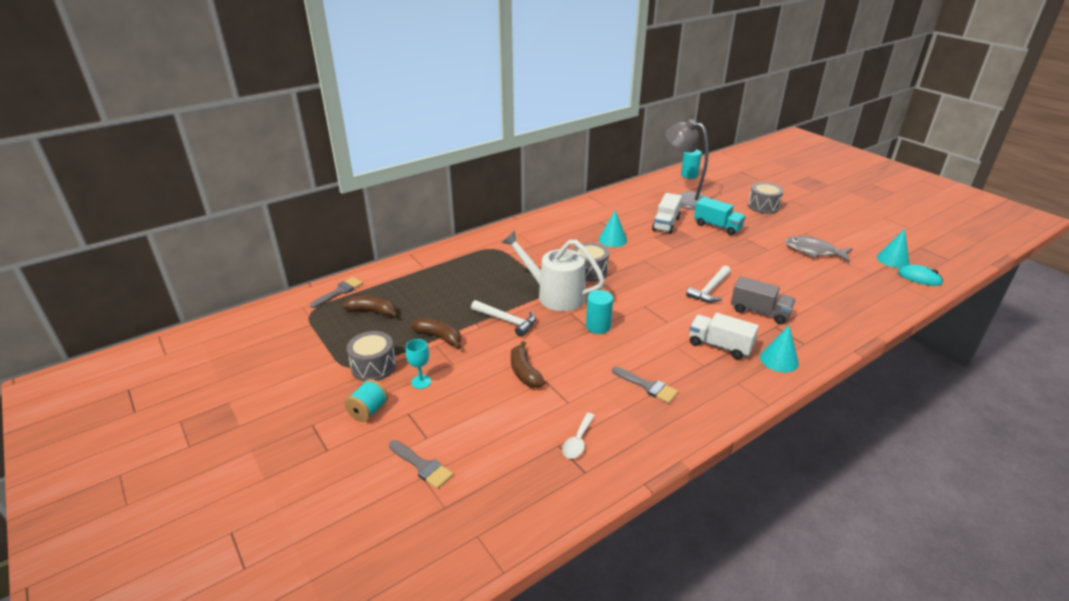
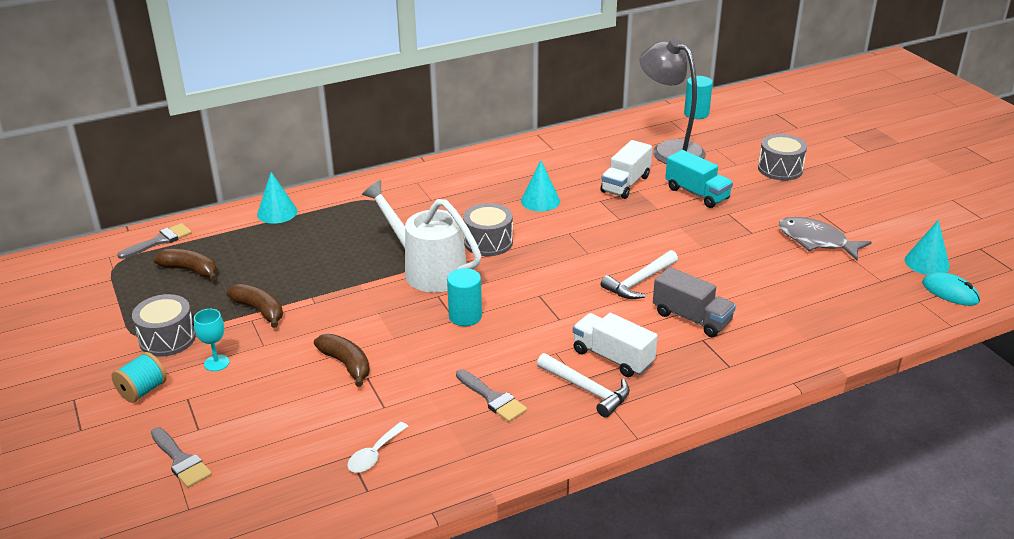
camera: 10 degrees right, 0 degrees up
white hammer [471,300,536,337] -> white hammer moved to [537,353,630,417]
brown banana [511,341,545,388] -> brown banana turned 150 degrees clockwise [314,334,370,387]
turquoise cone [760,326,799,372] -> turquoise cone moved to [257,172,297,224]

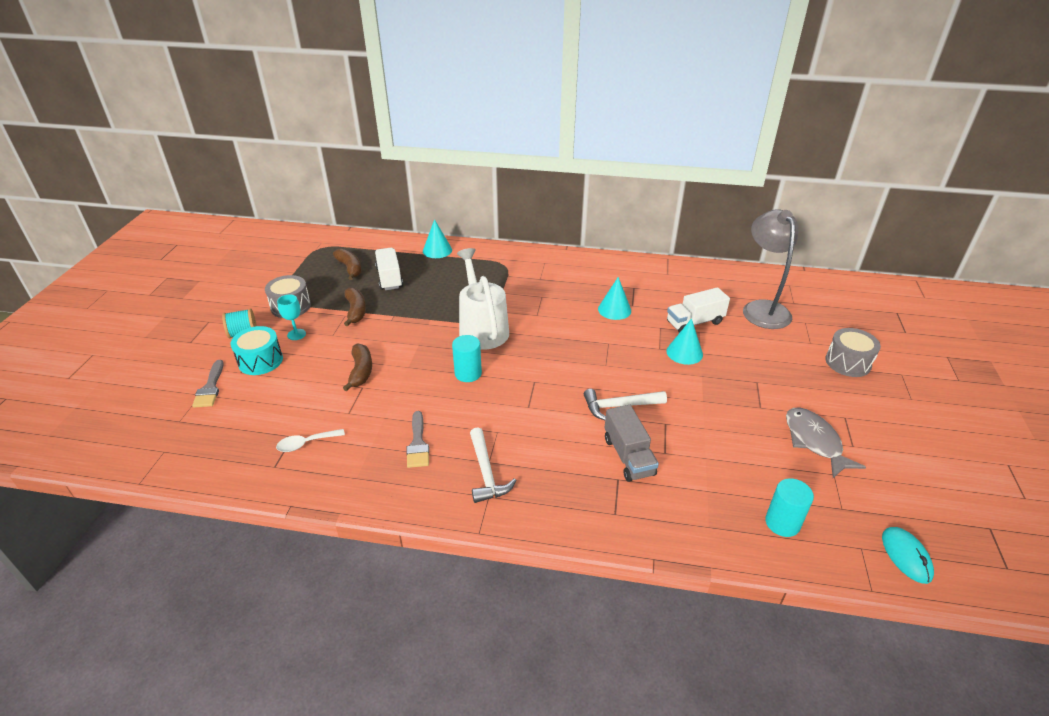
camera: 35 degrees right, 5 degrees up
grey brush [117,223,192,259] -> none
grey drum [463,203,513,256] -> none
white truck [573,313,658,377] -> white truck moved to [375,248,403,290]
turquoise truck [665,150,733,208] -> none
turquoise cylinder [684,76,713,119] -> turquoise cylinder moved to [765,478,814,537]
turquoise cone [905,220,950,275] -> turquoise cone moved to [666,319,703,365]
none -> turquoise drum [230,326,283,375]

